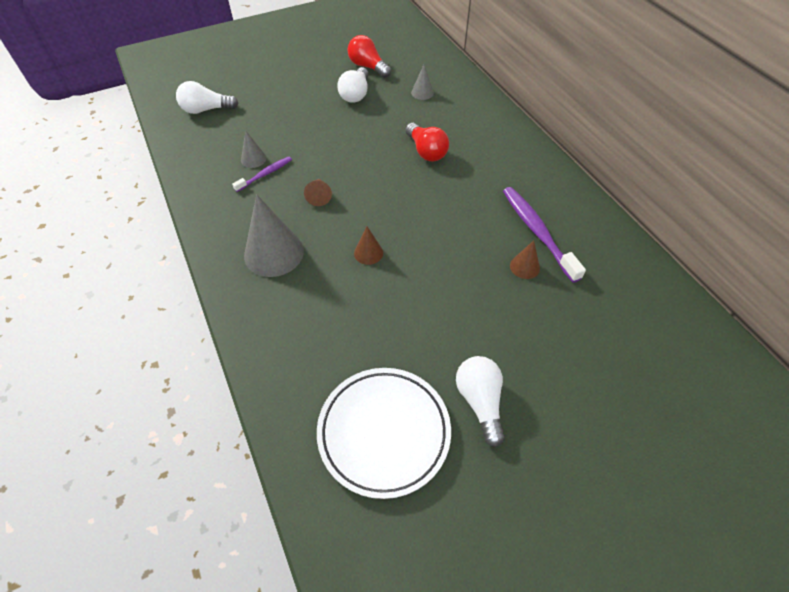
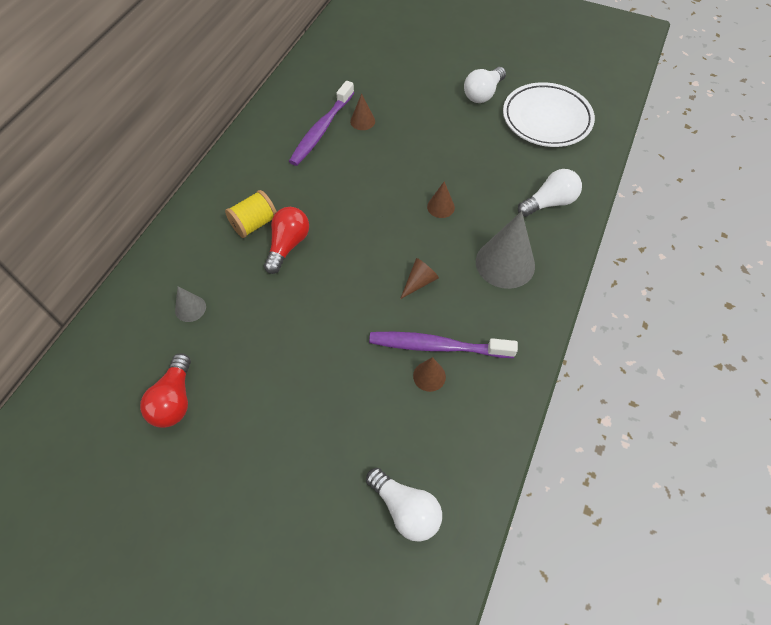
camera: 130 degrees left, 5 degrees up
purple toothbrush [232,157,292,192] -> purple toothbrush [369,332,518,358], size x1.77
grey cone [241,130,266,168] -> brown cone [413,357,446,392]
white light bulb [337,67,369,103] -> white light bulb moved to [518,169,582,217]
none -> yellow spool [225,190,277,238]

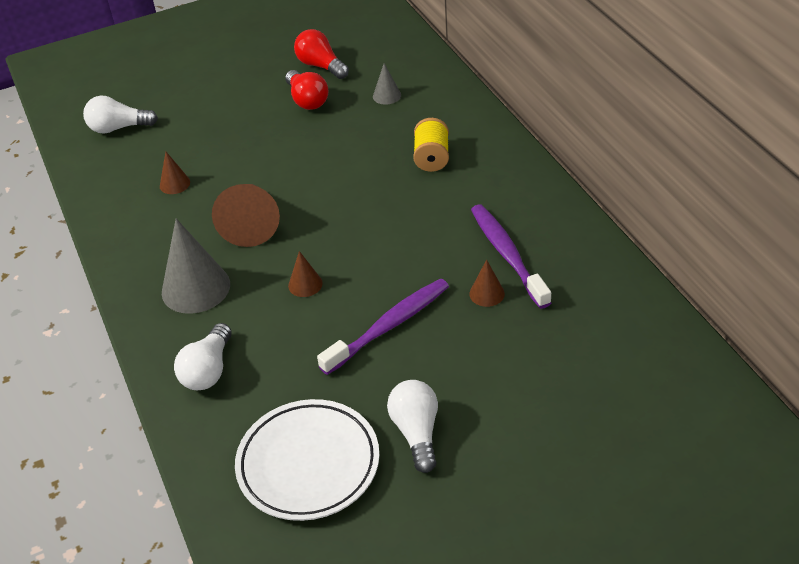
camera: 135 degrees right, 15 degrees down
red light bulb [264,207,309,274] -> red light bulb moved to [285,70,329,110]
purple toothbrush [369,332,518,358] -> purple toothbrush moved to [317,279,449,375]
brown cone [400,258,439,299] -> brown cone [212,184,280,247], size x2.02

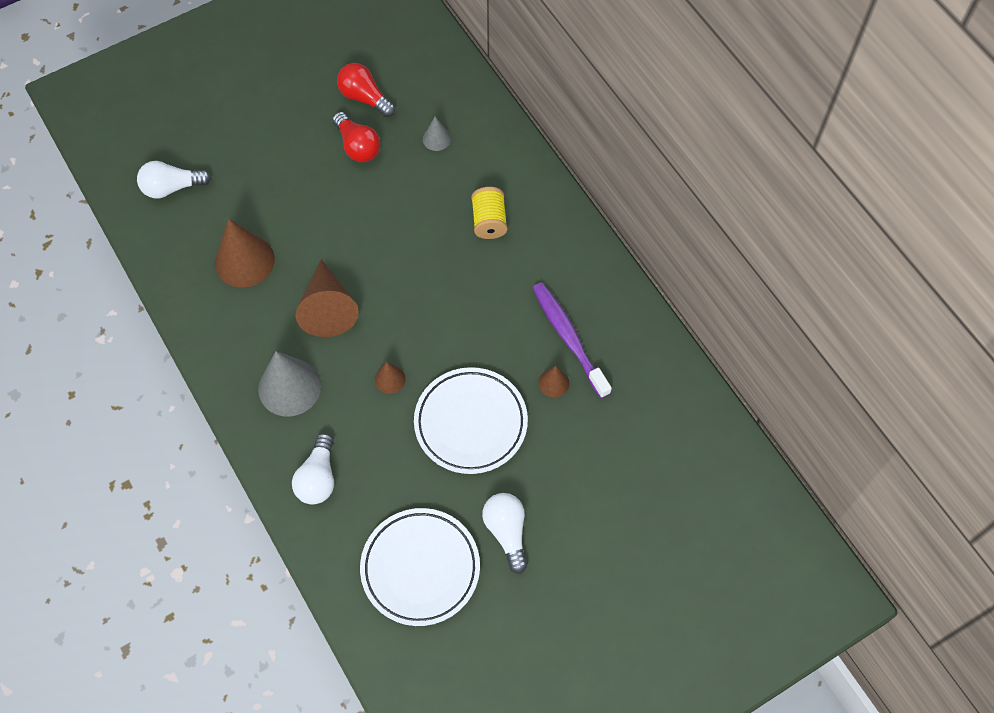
camera: 10 degrees left, 20 degrees up
brown cone [160,152,190,194] -> brown cone [215,218,275,288], size x2.02
purple toothbrush [317,279,449,375] -> white plate [414,367,528,474]

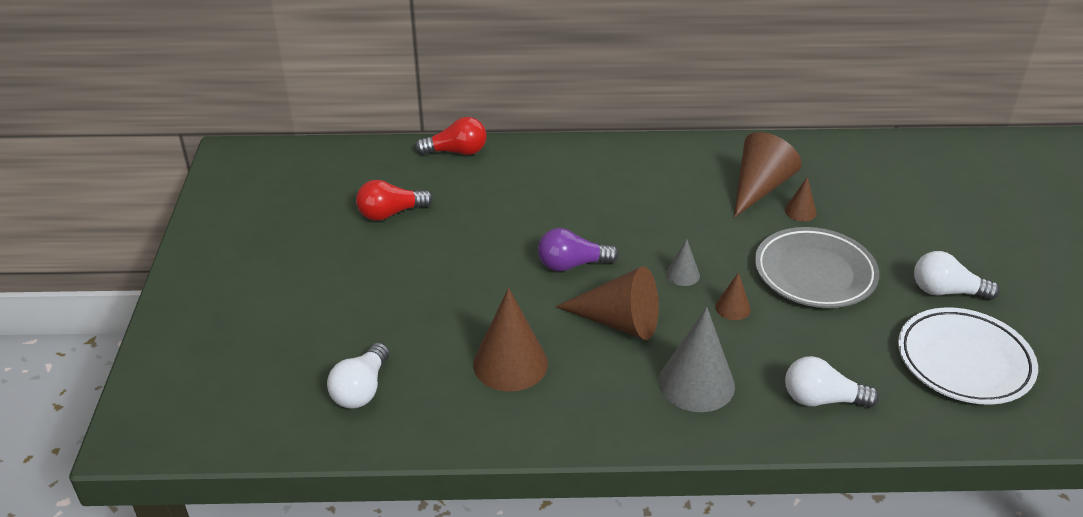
camera: 60 degrees left, 25 degrees down
white light bulb [292,433,334,505] -> white light bulb turned 150 degrees clockwise [785,356,879,408]
red light bulb [332,112,380,162] -> red light bulb moved to [415,117,487,155]
white plate [414,367,528,474] -> grey plate [755,227,879,308]
grey cone [423,117,451,151] -> grey cone moved to [666,239,700,286]
yellow spool [471,187,508,239] -> none
purple toothbrush [532,282,612,399] -> brown cone [734,132,802,218]
none -> purple light bulb [538,228,619,272]

